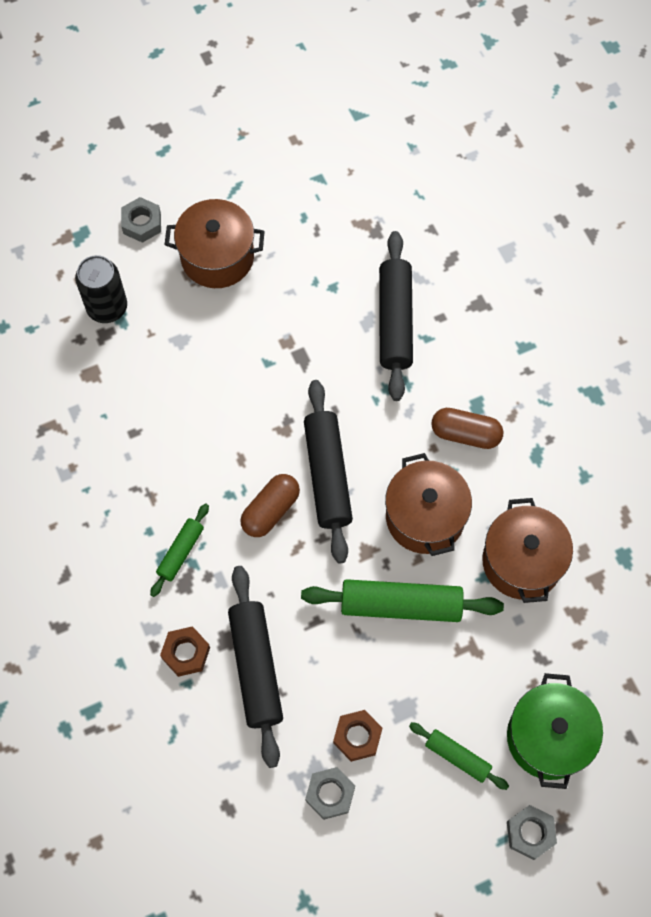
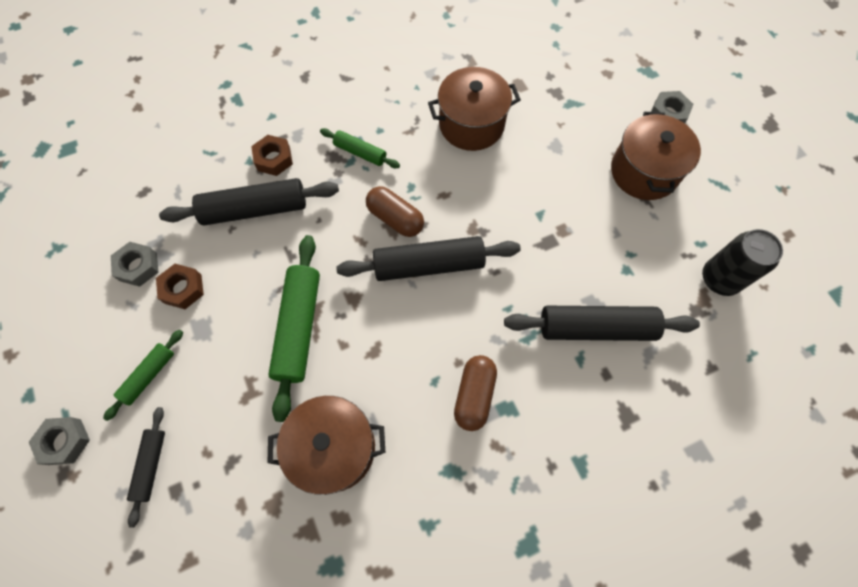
camera: 90 degrees right, 0 degrees up
black can [75,255,127,323] -> black can moved to [702,229,783,296]
brown pot [385,453,472,556] -> brown pot moved to [428,67,521,151]
green pot [507,673,603,789] -> black rolling pin [127,407,165,528]

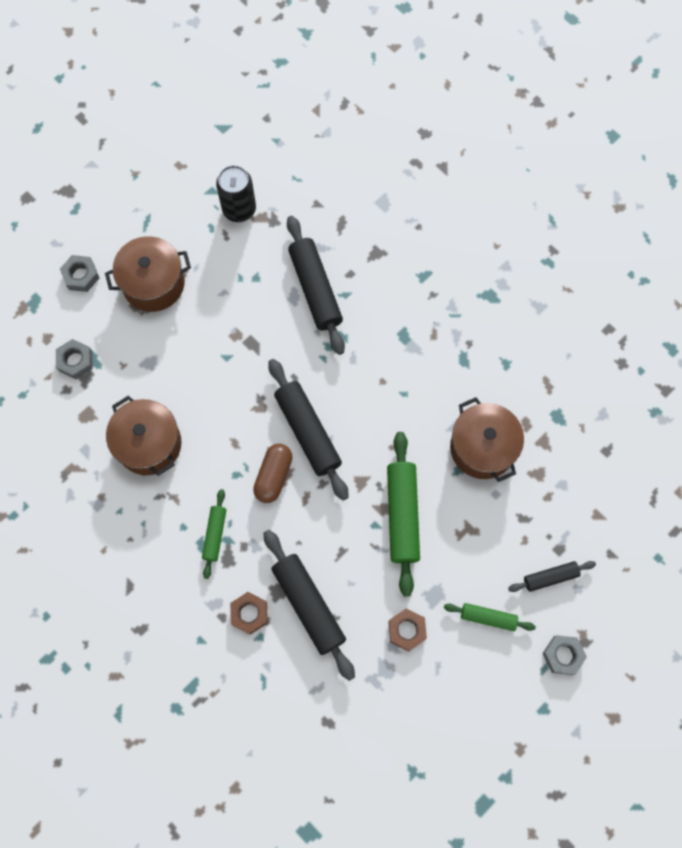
camera: 110 degrees left, 5 degrees up
grey nut [111,242,158,287] -> grey nut moved to [56,339,92,379]
green rolling pin [268,235,320,422] -> green rolling pin turned 75 degrees counterclockwise [387,432,420,597]
brown capsule [454,355,497,431] -> none

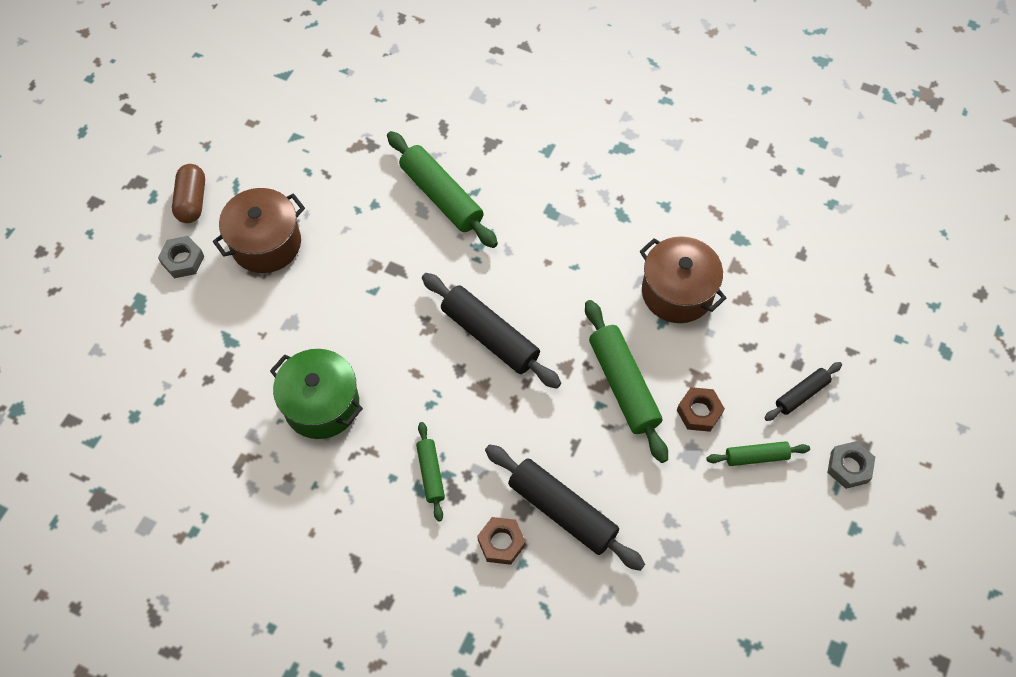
camera: 20 degrees left, 10 degrees down
grey nut [56,339,92,379] -> none
brown pot [106,395,181,476] -> green pot [270,349,363,439]
black can [216,165,256,222] -> none
brown capsule [253,444,293,503] -> brown capsule moved to [172,164,205,223]
black rolling pin [287,216,345,355] -> green rolling pin [387,131,498,248]
brown nut [388,609,427,651] -> brown nut moved to [677,387,725,432]

